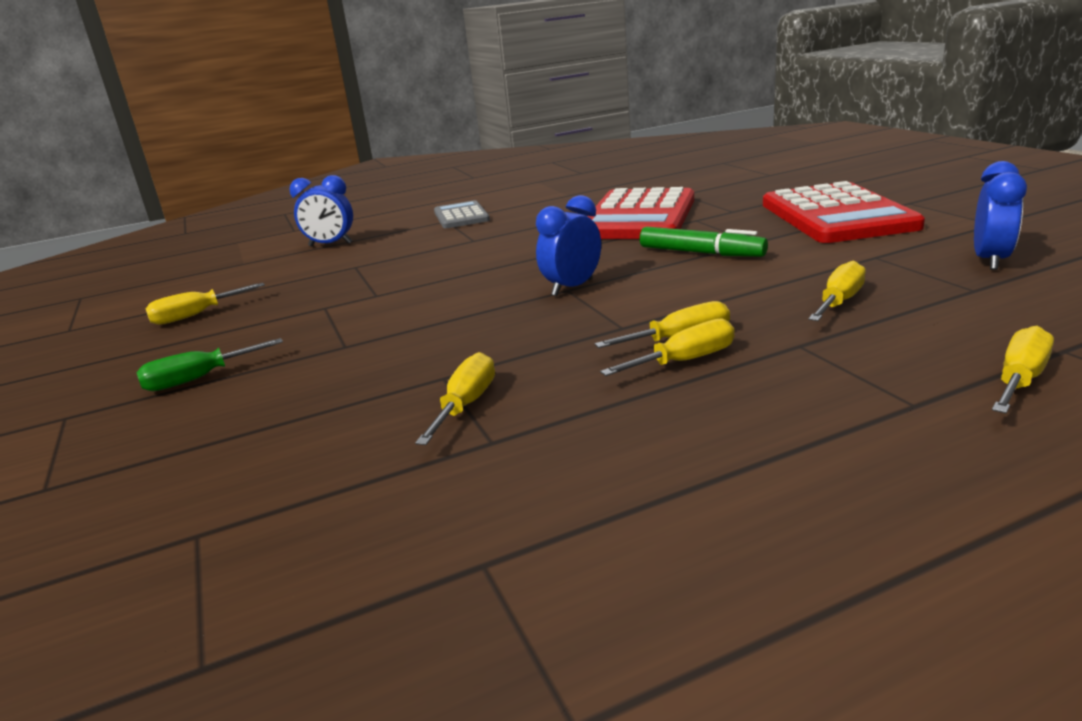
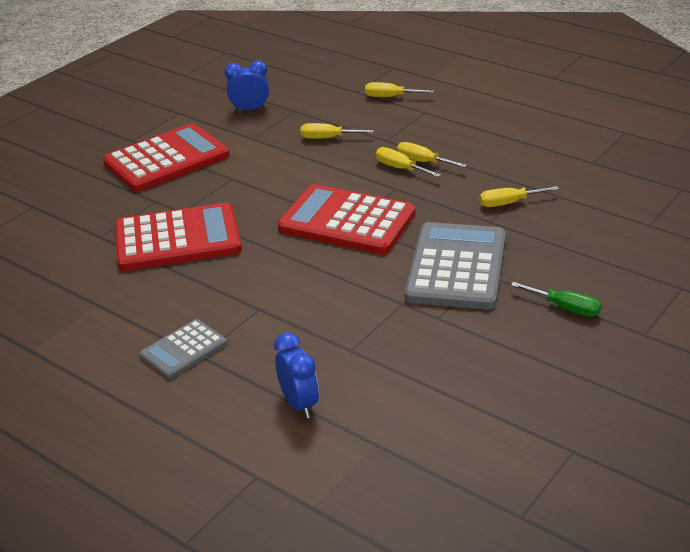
camera: 120 degrees left, 10 degrees up
yellow screwdriver [145,283,265,325] -> none
blue clock [536,195,601,296] -> red calculator [278,184,415,254]
green marker [640,227,768,257] -> none
none -> grey calculator [405,222,506,310]

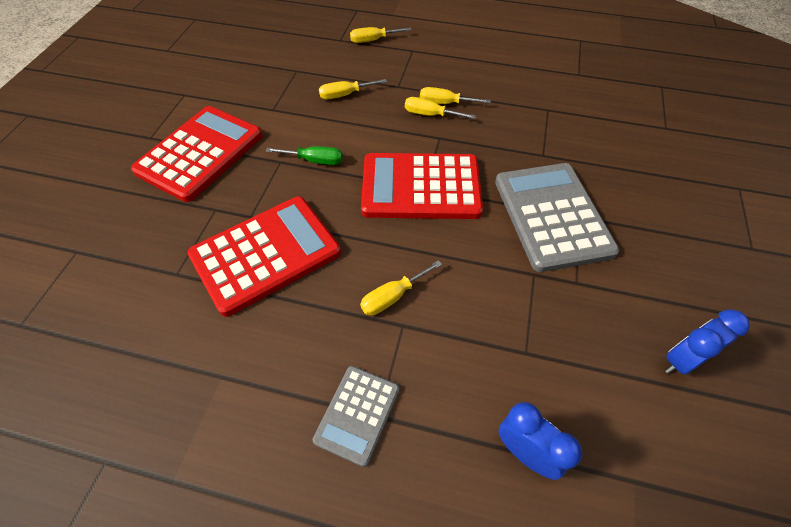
camera: 25 degrees left, 20 degrees up
blue clock [224,60,269,112] -> blue clock moved to [665,309,750,375]
yellow screwdriver [479,186,559,207] -> yellow screwdriver moved to [360,260,442,316]
green screwdriver [511,282,602,317] -> green screwdriver moved to [266,146,343,165]

